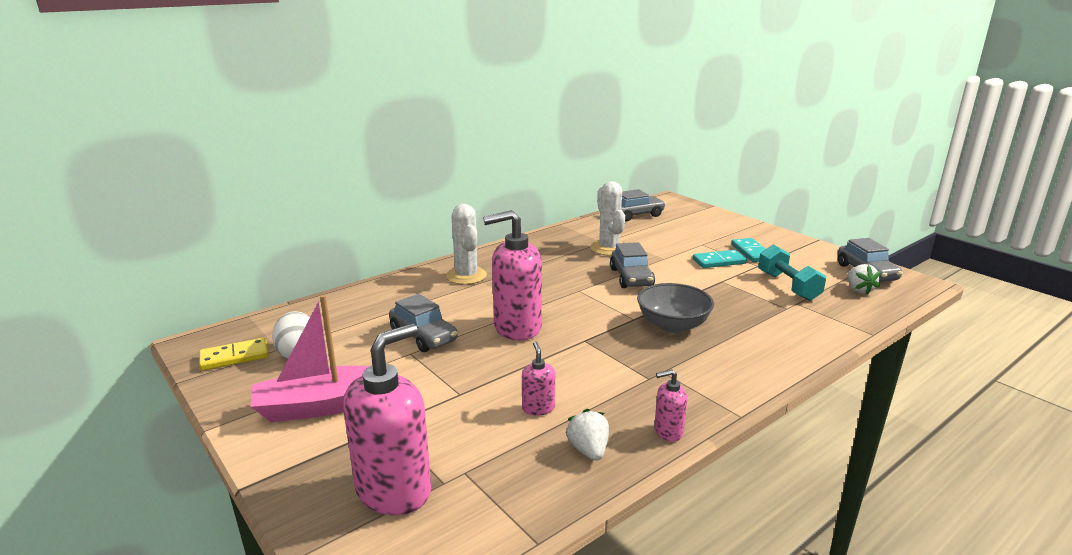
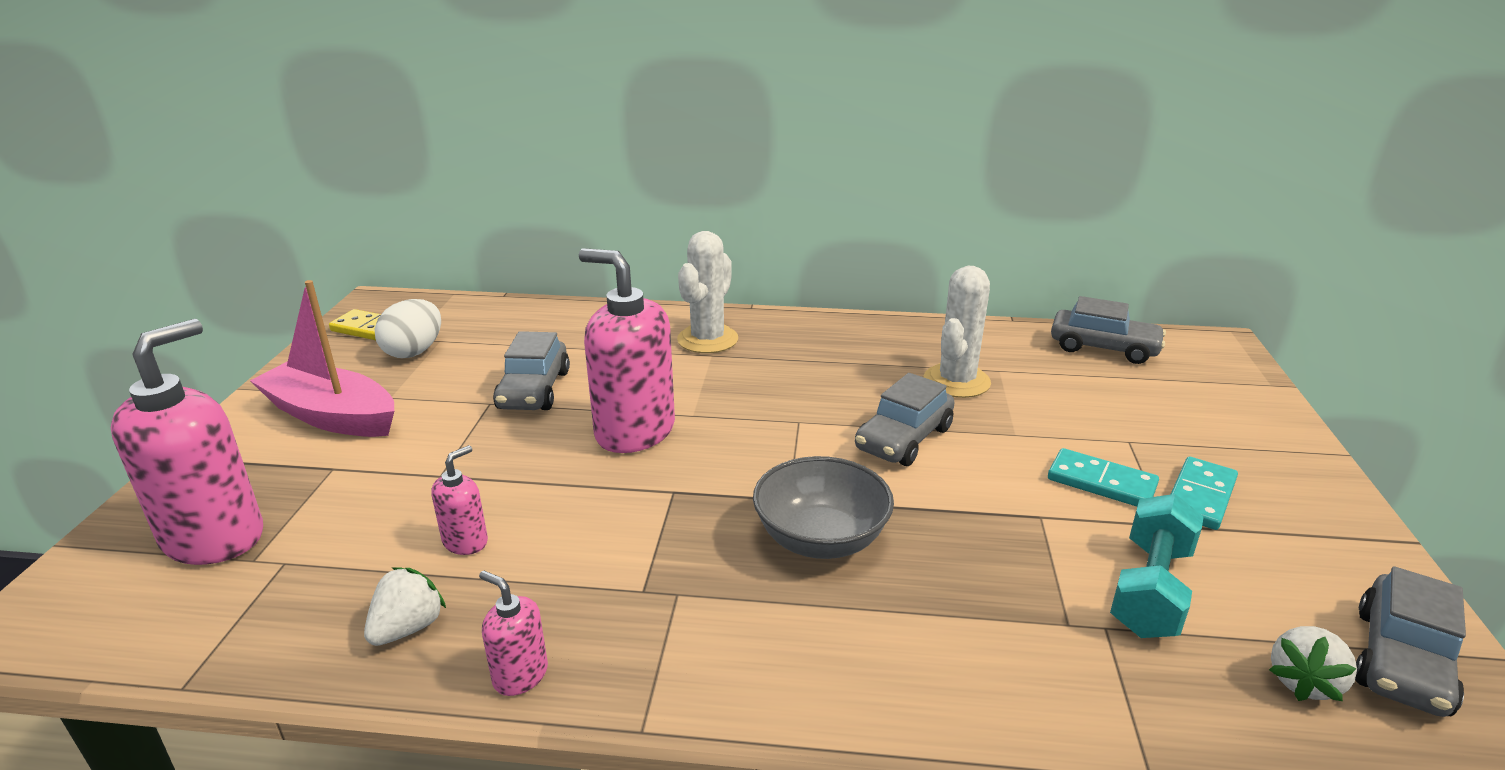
camera: 45 degrees right, 5 degrees up
pink soap dispenser [343,324,431,515] -> pink soap dispenser turned 60 degrees counterclockwise [111,319,263,565]

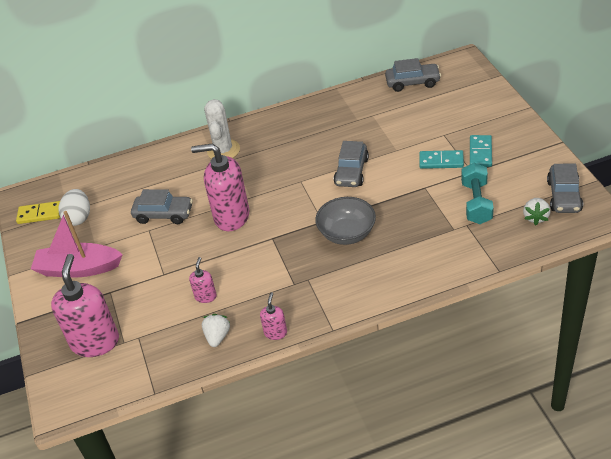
camera: 20 degrees left, 15 degrees up
pink soap dispenser [479,571,548,696] -> pink soap dispenser turned 90 degrees clockwise [260,292,287,340]
grey car [493,331,570,410] -> grey car turned 60 degrees counterclockwise [131,189,193,224]
white cactus [924,266,991,398] -> none

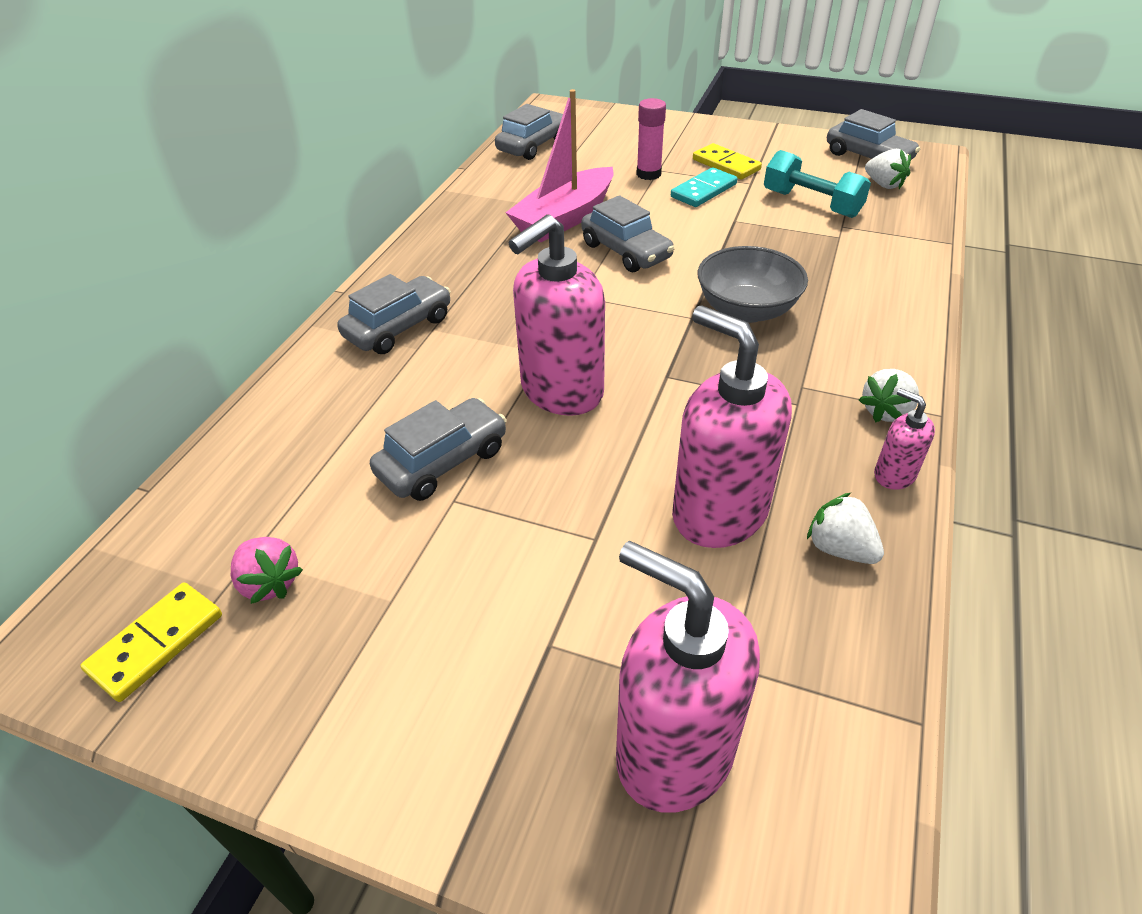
camera: 55 degrees left, 0 degrees up
pink boat [31,211,123,278] -> pink boat moved to [506,89,614,242]
white egg [58,189,90,226] -> pink strawberry [231,537,303,604]
pink soap dispenser [189,257,217,303] -> pink soap dispenser [672,305,792,548], size x2.16
white cactus [204,99,240,159] -> grey car [338,274,451,354]
turquoise domino [470,135,492,167] -> yellow domino [693,143,762,180]
none -> pink glue stick [636,98,666,180]
none -> white strawberry [859,369,919,422]

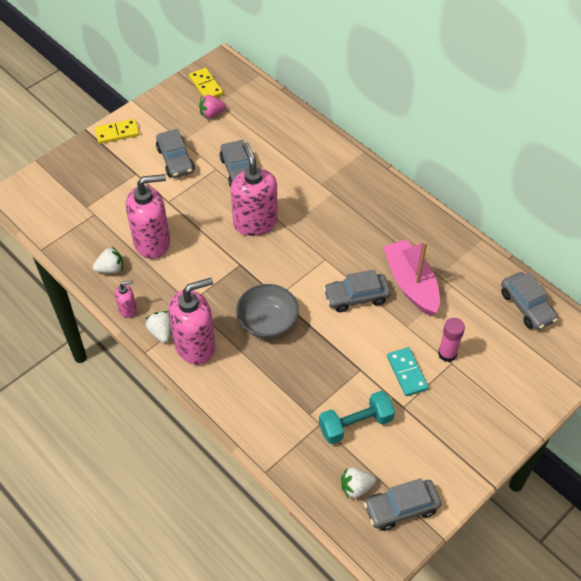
camera: 115 degrees right, 10 degrees up
grey car [338,274,451,354] -> grey car moved to [156,129,195,178]
pink soap dispenser [616,540,760,813] -> pink soap dispenser moved to [168,278,215,365]
yellow domino [693,143,762,180] -> yellow domino moved to [95,119,140,144]

